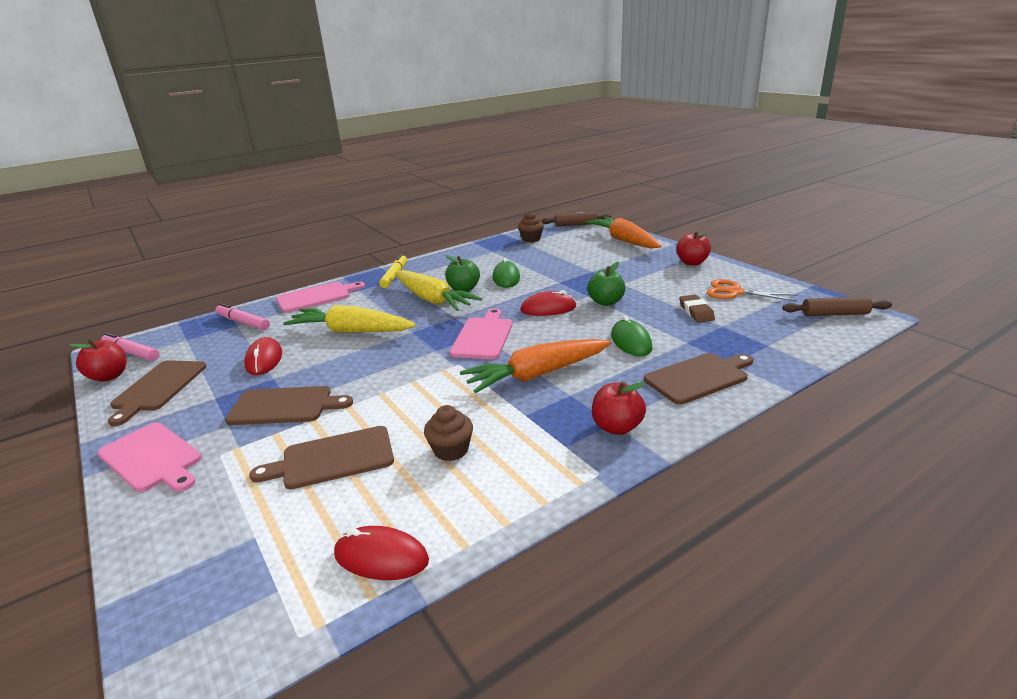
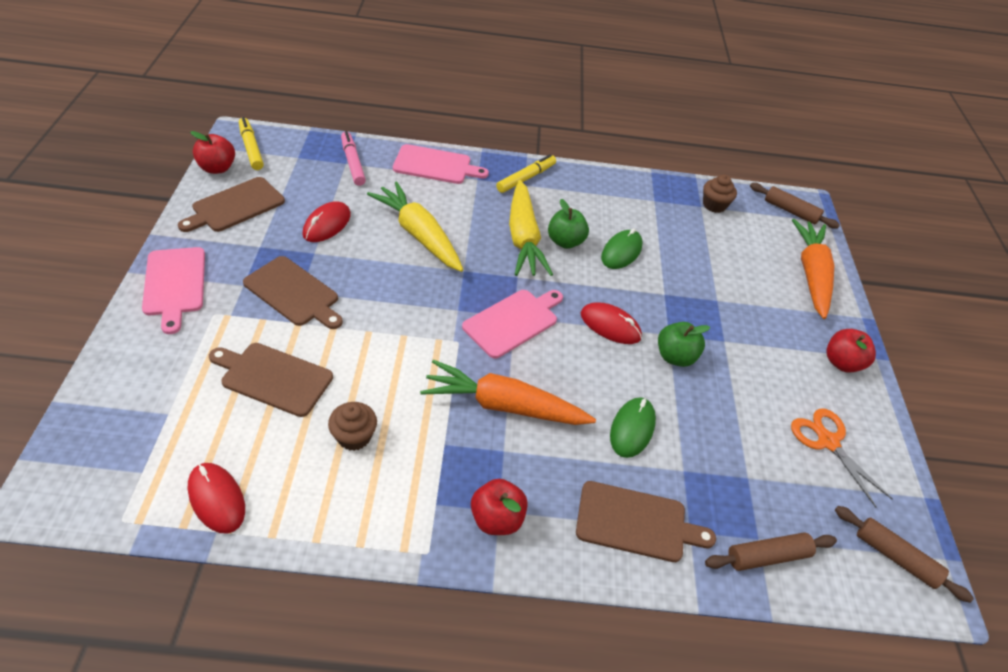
camera: 30 degrees right, 20 degrees up
pink marker [101,333,160,361] -> yellow marker [239,117,264,170]
brown eraser [679,295,715,323] -> none
none -> brown rolling pin [705,532,837,571]

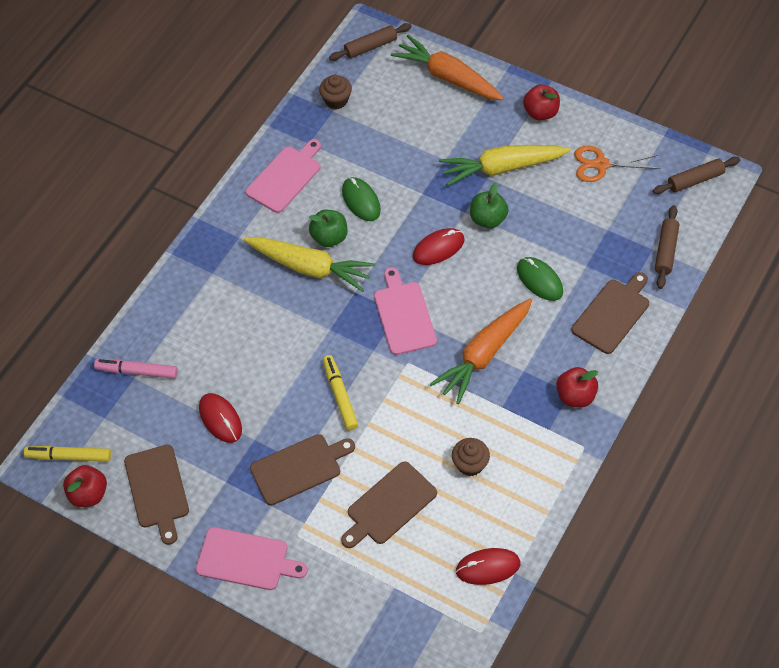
camera: 55 degrees left, 10 degrees up
yellow carrot [367,181,463,272] -> yellow carrot moved to [439,145,571,186]
pink cutting board [393,144,489,184] -> pink cutting board moved to [246,139,321,213]
yellow marker [496,154,556,193] -> yellow marker moved to [323,355,358,430]

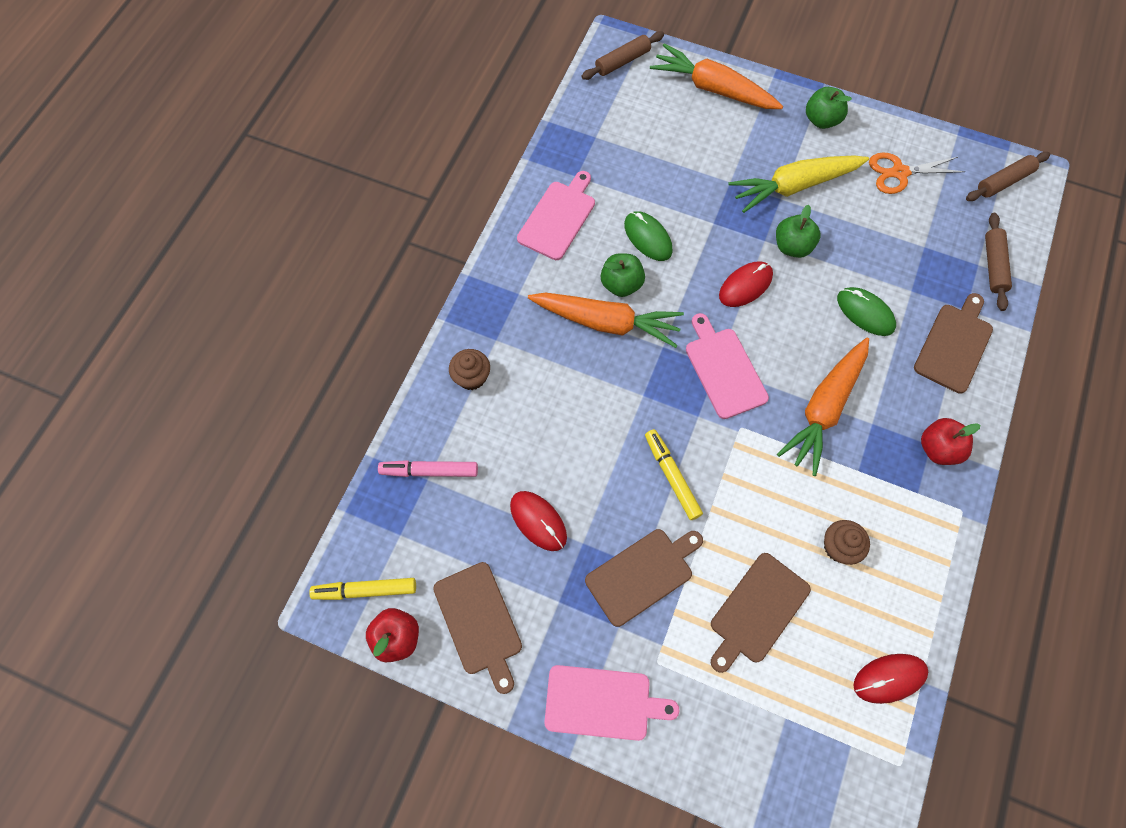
camera: 10 degrees left, 10 degrees up
yellow carrot [244,237,375,292] -> orange carrot [528,292,684,348]
brown cupcake [319,75,352,109] -> brown cupcake moved to [449,349,490,390]
red apple [523,84,560,120] -> green apple [806,87,852,129]

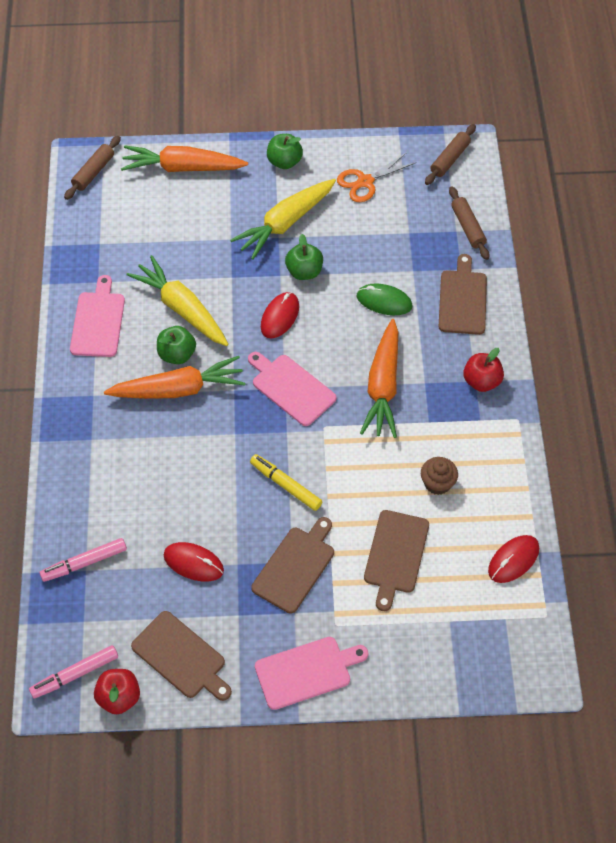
camera: 25 degrees left, 10 degrees down
yellow marker [309,578,416,600] -> pink marker [29,645,118,699]
brown cupcake [449,349,490,390] -> none
green mouse [624,211,673,261] -> yellow carrot [127,255,228,346]

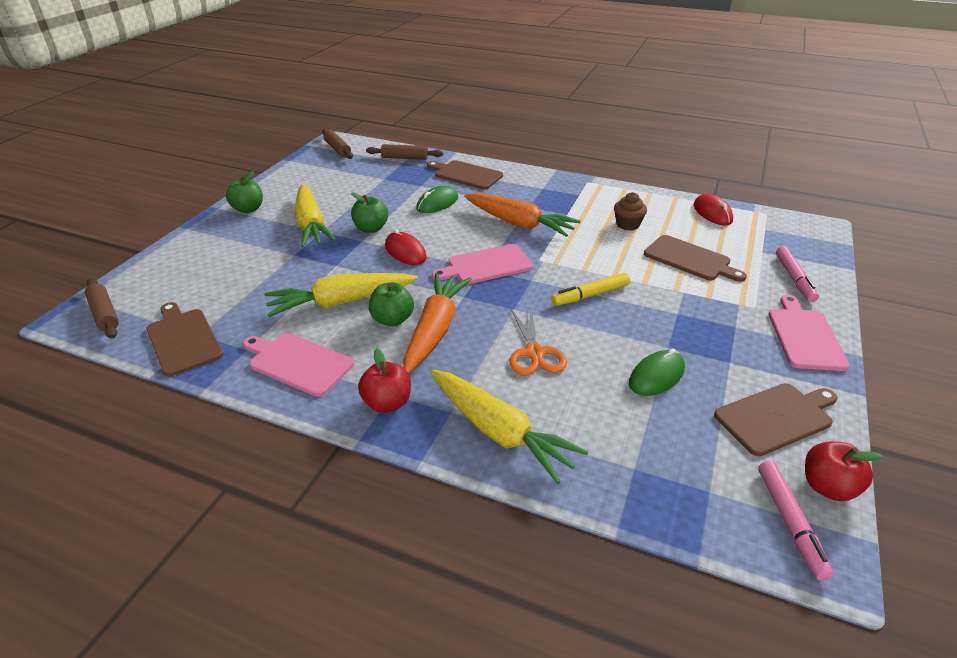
camera: 65 degrees left, 20 degrees down
pink marker [39,538,127,582] -> pink marker moved to [776,246,819,302]
orange carrot [121,145,248,172] -> none
red mouse [164,542,224,582] -> green mouse [629,349,685,396]
brown cutting board [251,517,334,614] -> brown cutting board moved to [146,302,223,376]
orange scissors [337,152,415,202] -> orange scissors moved to [509,308,567,376]
red apple [463,348,504,392] -> red apple moved to [358,349,411,413]
none -> yellow carrot [431,370,589,484]

